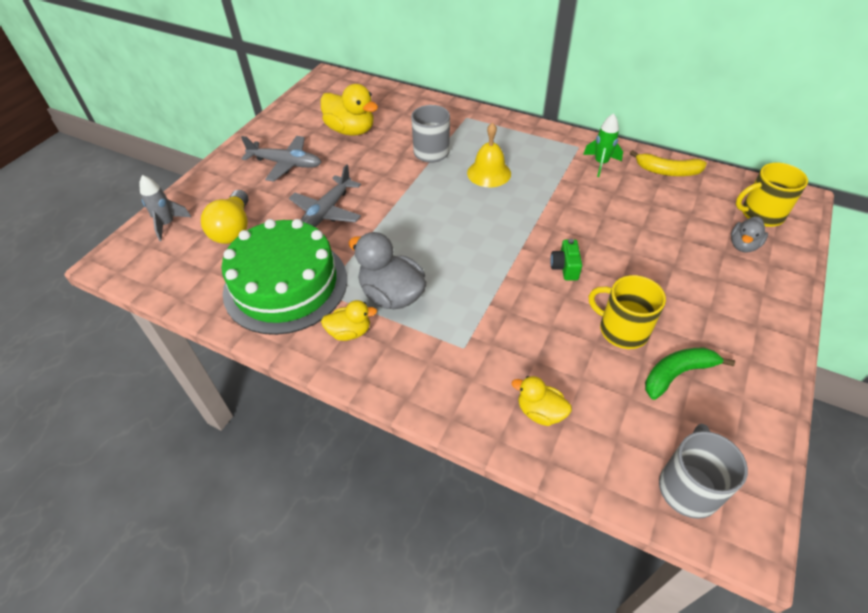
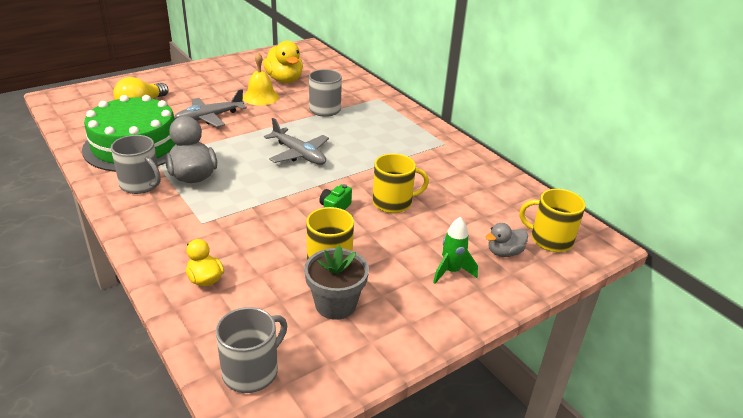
camera: 25 degrees right, 15 degrees down
grey rocket [139,175,191,241] -> none
grey plane [241,136,322,182] -> grey plane moved to [264,118,329,165]
yellow duck [321,300,377,341] -> grey mug [111,135,161,194]
yellow bell [467,122,511,187] -> yellow bell moved to [243,52,279,105]
green rocket [583,113,623,177] -> green rocket moved to [433,217,478,284]
yellow banana [630,150,707,176] -> none
green banana [645,348,735,400] -> grey flower pot [304,245,369,320]
none -> yellow mug [373,154,429,213]

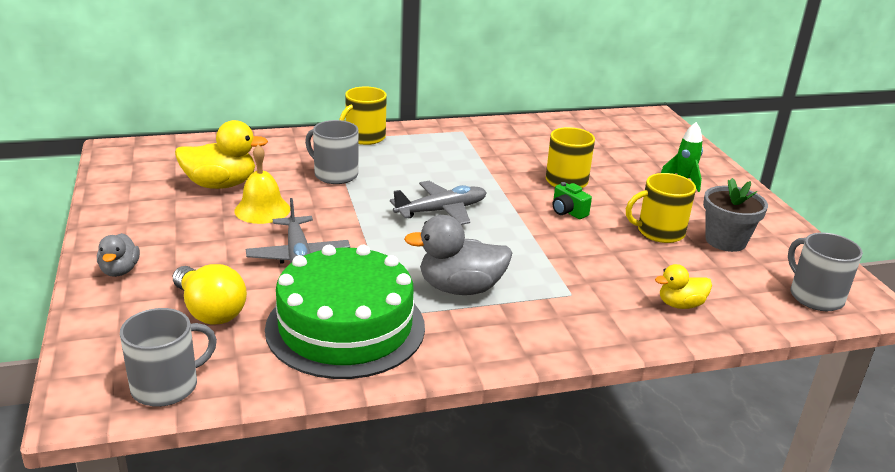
camera: 70 degrees left, 5 degrees down
grey mug [111,135,161,194] -> grey mug moved to [120,308,217,407]
grey duck [486,223,528,257] -> grey duck moved to [97,233,140,277]
yellow mug [520,189,586,252] -> yellow mug moved to [339,86,387,145]

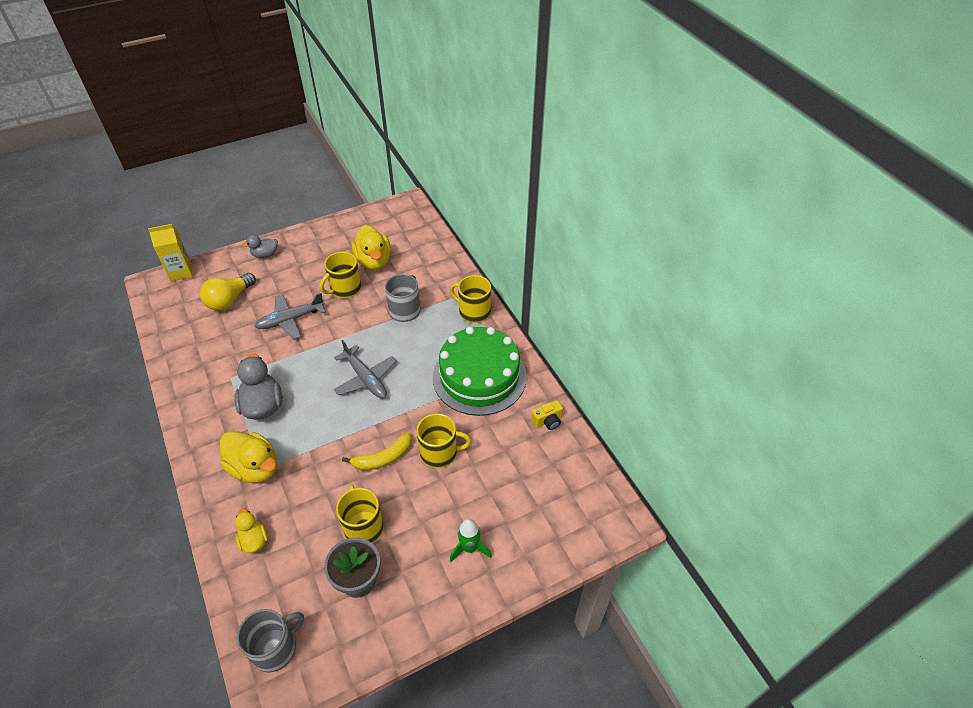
camera: 80 degrees right, 20 degrees up
grey mug [120,308,217,407] -> none
yellow bell [234,144,290,224] -> yellow mug [320,252,361,298]
green cake [265,245,425,379] -> green cake moved to [433,327,527,416]
green camera [553,182,592,219] -> yellow banana [342,432,412,471]
none -> yellow carton [148,224,193,281]
none -> yellow duck [220,431,277,483]
none -> yellow camera [531,400,563,430]

